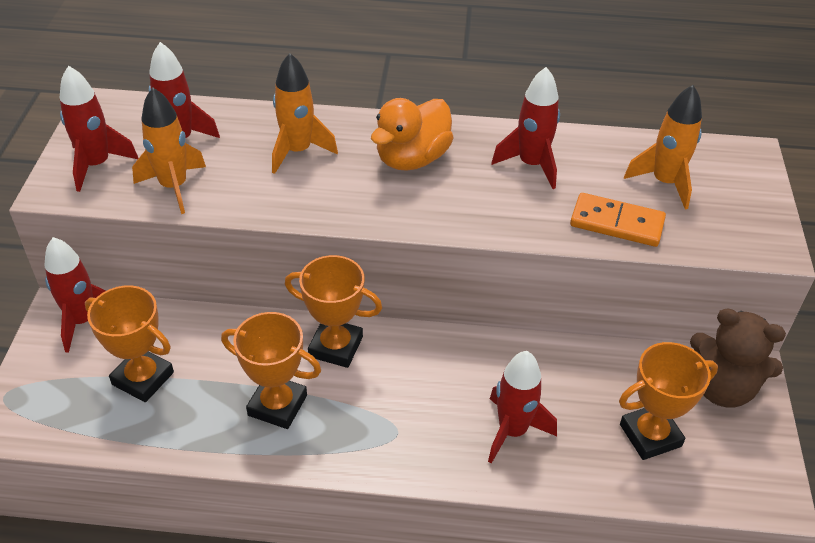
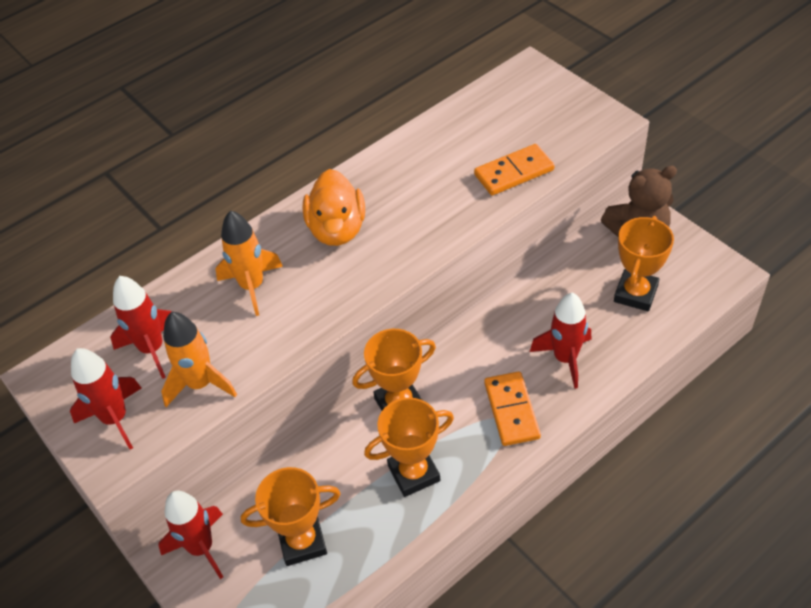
camera: 40 degrees left, 5 degrees up
red rocket [492,67,560,189] -> none
orange rocket [624,85,702,209] -> none
none -> orange domino [484,371,541,446]

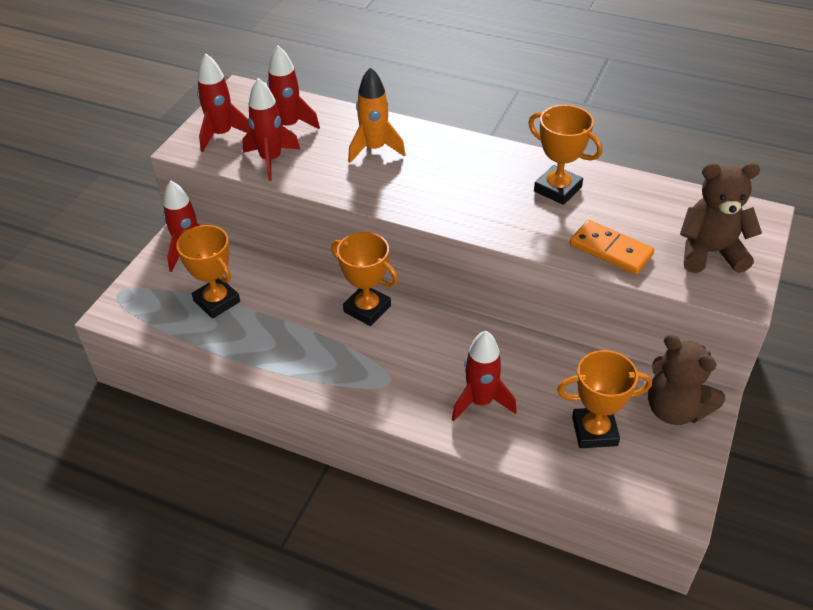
camera: 60 degrees right, 5 degrees down
orange rocket [161,312,237,407] -> red rocket [242,78,300,181]
orange duck [303,169,365,246] -> none
orange trophy [364,398,454,497] -> orange trophy moved to [528,105,602,205]
orange domino [484,371,541,446] -> none
none -> brown teddy bear [680,163,762,273]

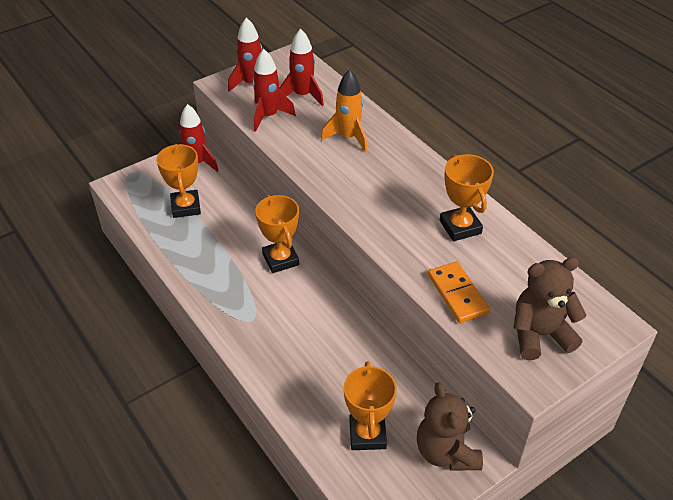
camera: 30 degrees right, 0 degrees up
red rocket [452,331,517,421] -> none
orange trophy [557,350,652,448] -> orange trophy turned 60 degrees clockwise [344,361,397,450]
brown teddy bear [680,163,762,273] -> brown teddy bear turned 45 degrees counterclockwise [514,257,587,360]

